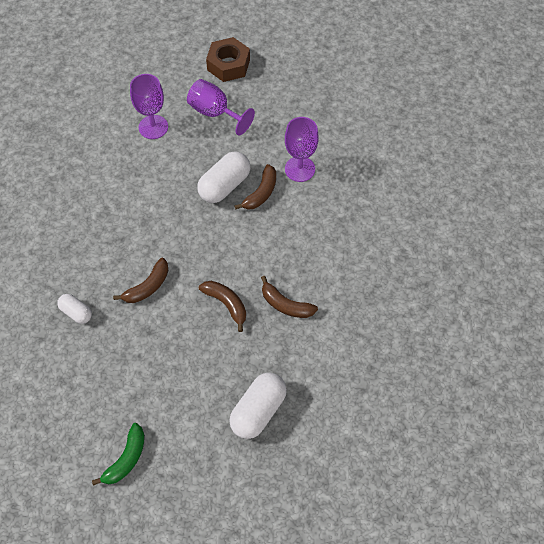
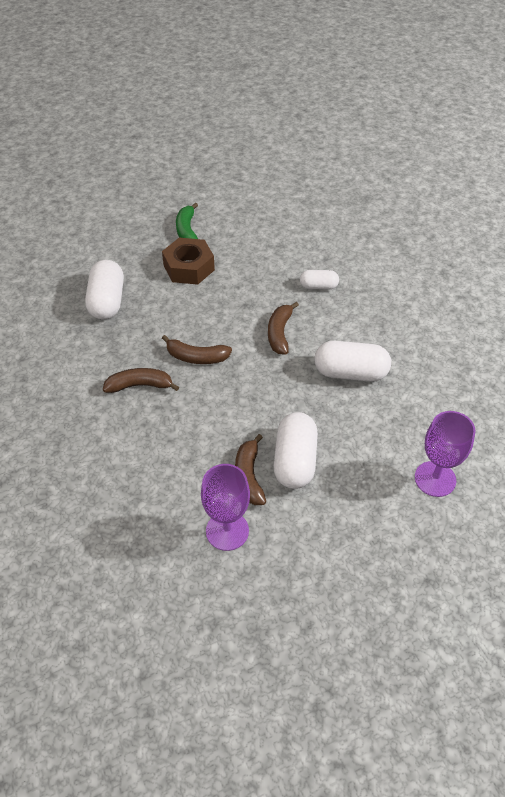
camera: 145 degrees right, 10 degrees down
purple goblet [187,79,255,136] -> none
brown nut [206,37,250,82] -> brown nut moved to [162,238,215,285]
none -> white capsule [314,341,391,382]

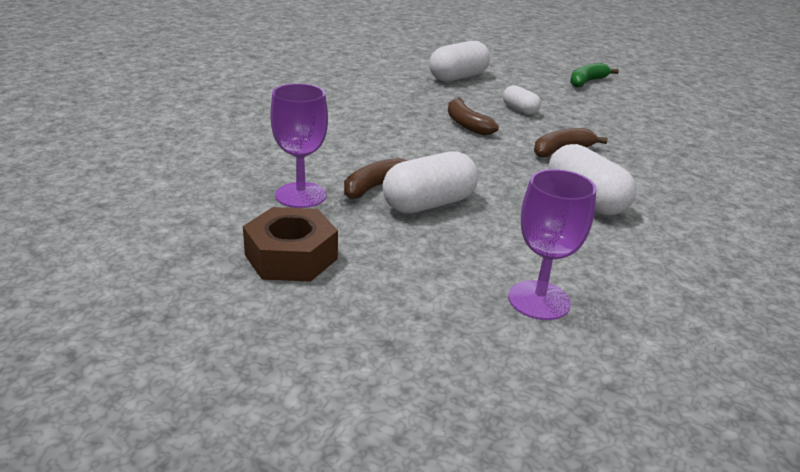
camera: 50 degrees right, 20 degrees down
brown banana [103,368,179,393] -> none
brown nut [162,238,215,285] -> brown nut moved to [243,207,338,282]
white capsule [300,270,339,290] -> white capsule moved to [503,85,541,115]

